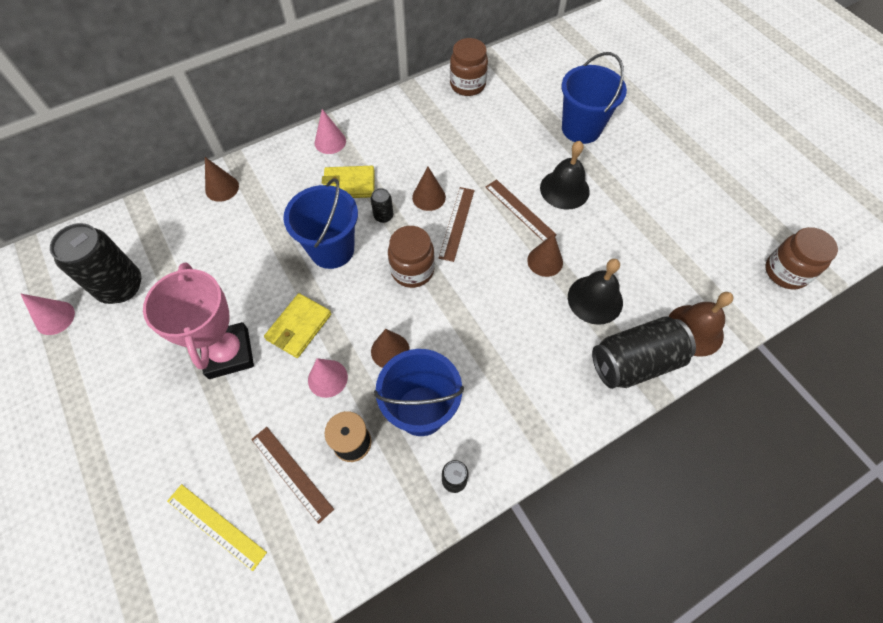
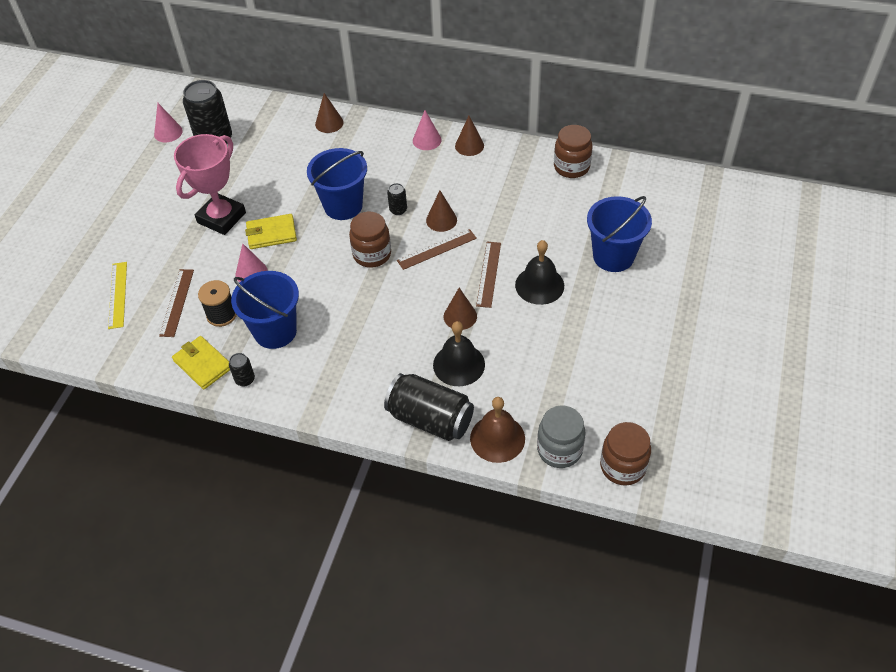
camera: 50 degrees right, 10 degrees down
yellow wallet [322,166,375,198] -> yellow wallet moved to [172,336,230,389]
brown cone [371,329,410,368] -> brown cone moved to [455,116,484,156]
none -> grey jar [537,405,585,468]

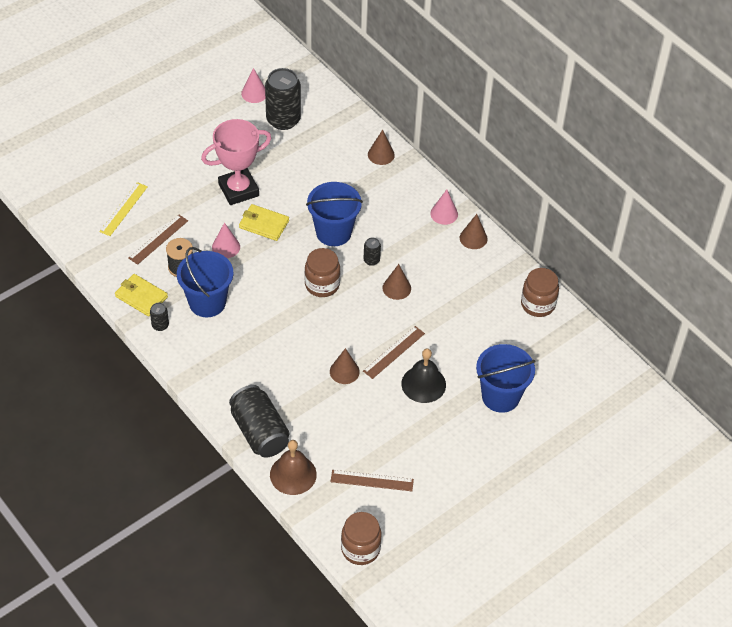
camera: 30 degrees right, 0 degrees up
yellow wallet [172,336,230,389] -> yellow wallet turned 45 degrees counterclockwise [115,274,168,316]
brown ruler [397,229,477,270] -> brown ruler moved to [331,470,414,491]
black bell [433,321,485,386] -> none
grey jar [537,405,585,468] -> none

